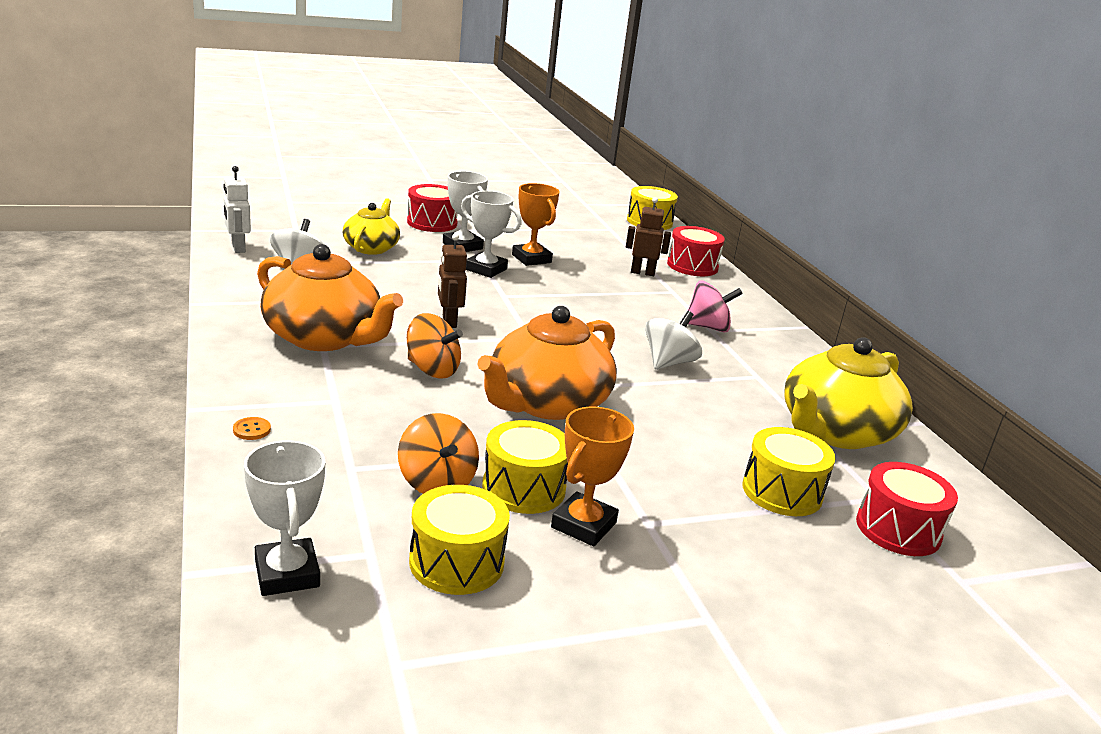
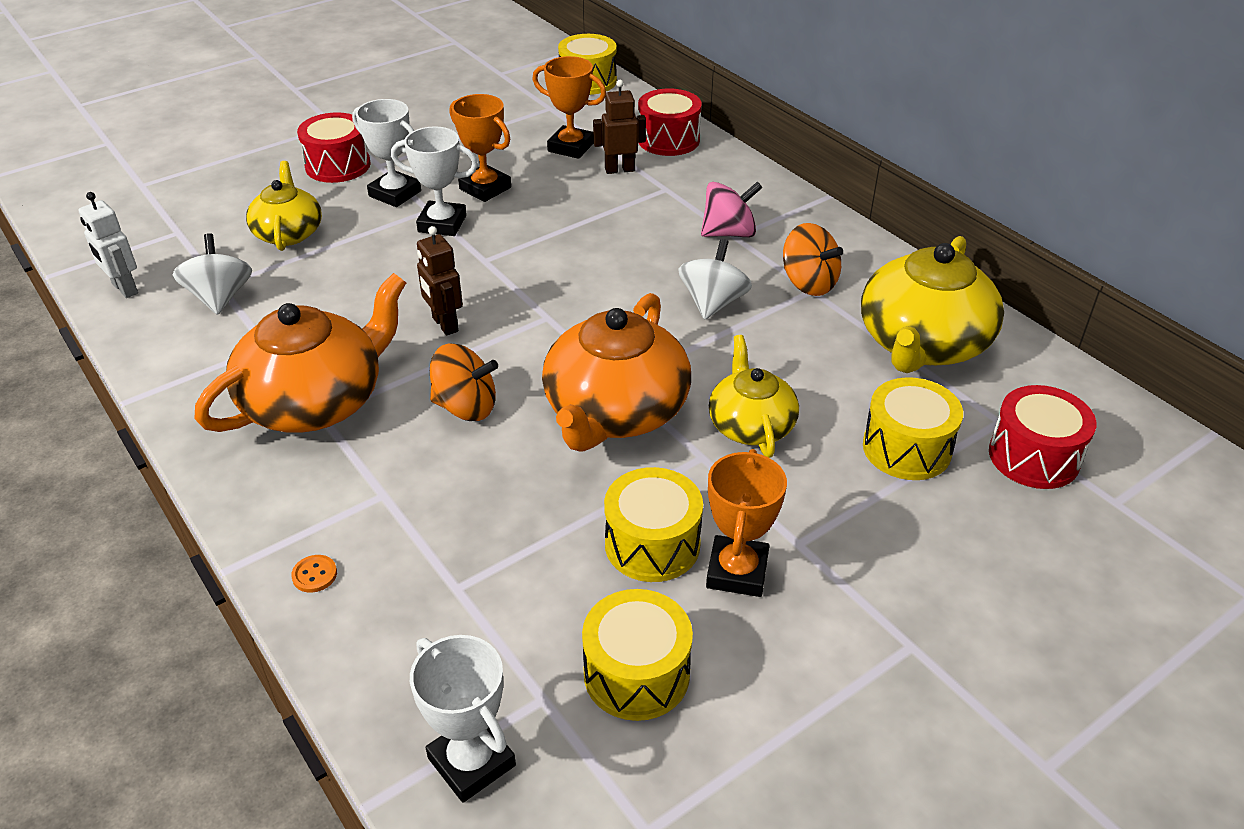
camera: 15 degrees left, 15 degrees up
orange teapot [257,244,403,351] -> orange teapot turned 60 degrees counterclockwise [194,273,406,433]
orange spinning top [398,413,479,494] -> orange spinning top moved to [783,223,843,296]
none -> orange trophy [532,56,606,159]
none -> yellow teapot [709,335,799,458]

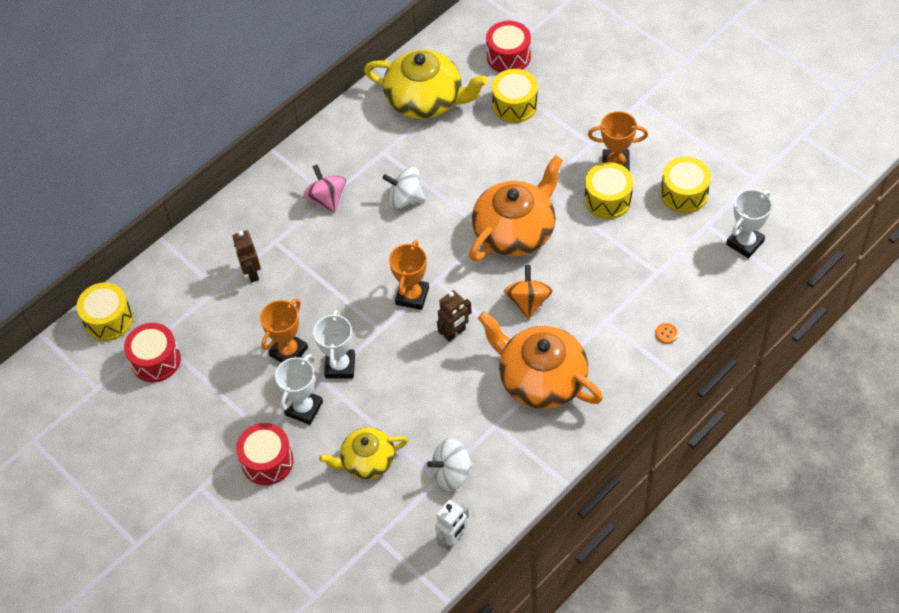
camera: 95 degrees left, 15 degrees up
orange trophy [532,56,606,159] -> orange trophy moved to [389,240,429,310]
orange teapot [542,293,691,451] -> orange teapot turned 60 degrees counterclockwise [469,155,563,261]
red drum [638,89,702,156] -> red drum moved to [124,323,181,382]
yellow teapot [709,335,799,458] -> none
orange spinning top [783,223,843,296] -> none

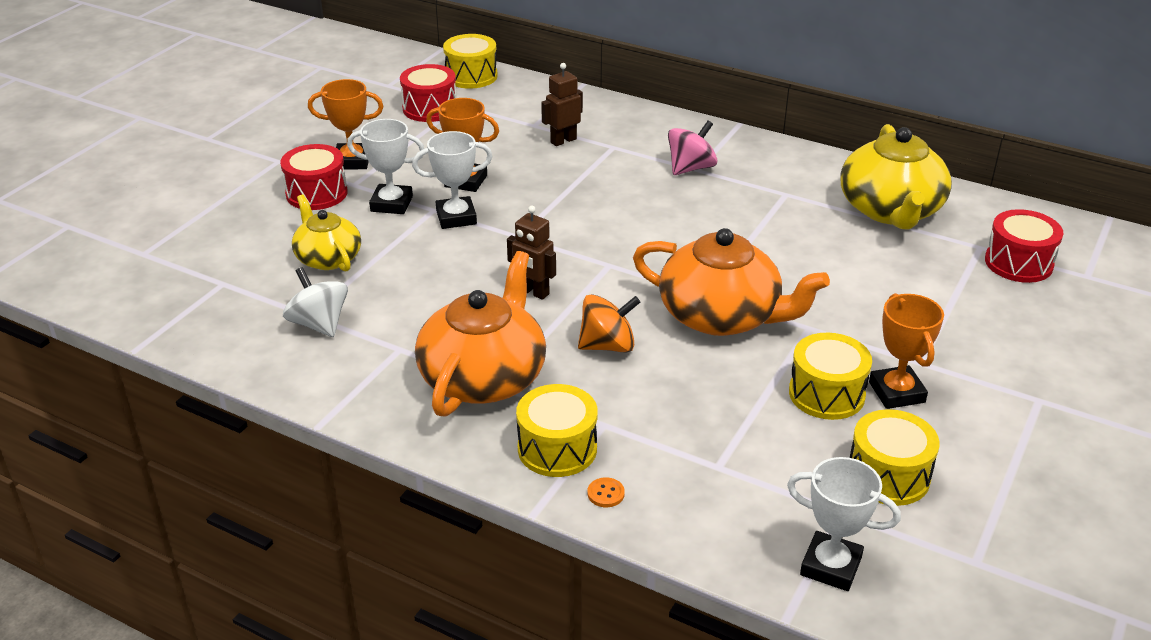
camera: 70 degrees right, 20 degrees down
white spinning top [382,167,426,209] -> none
orange trophy [389,240,429,310] -> orange trophy moved to [308,79,384,169]
white robot [435,500,469,551] -> none
yellow drum [492,69,538,123] -> yellow drum moved to [516,384,598,477]

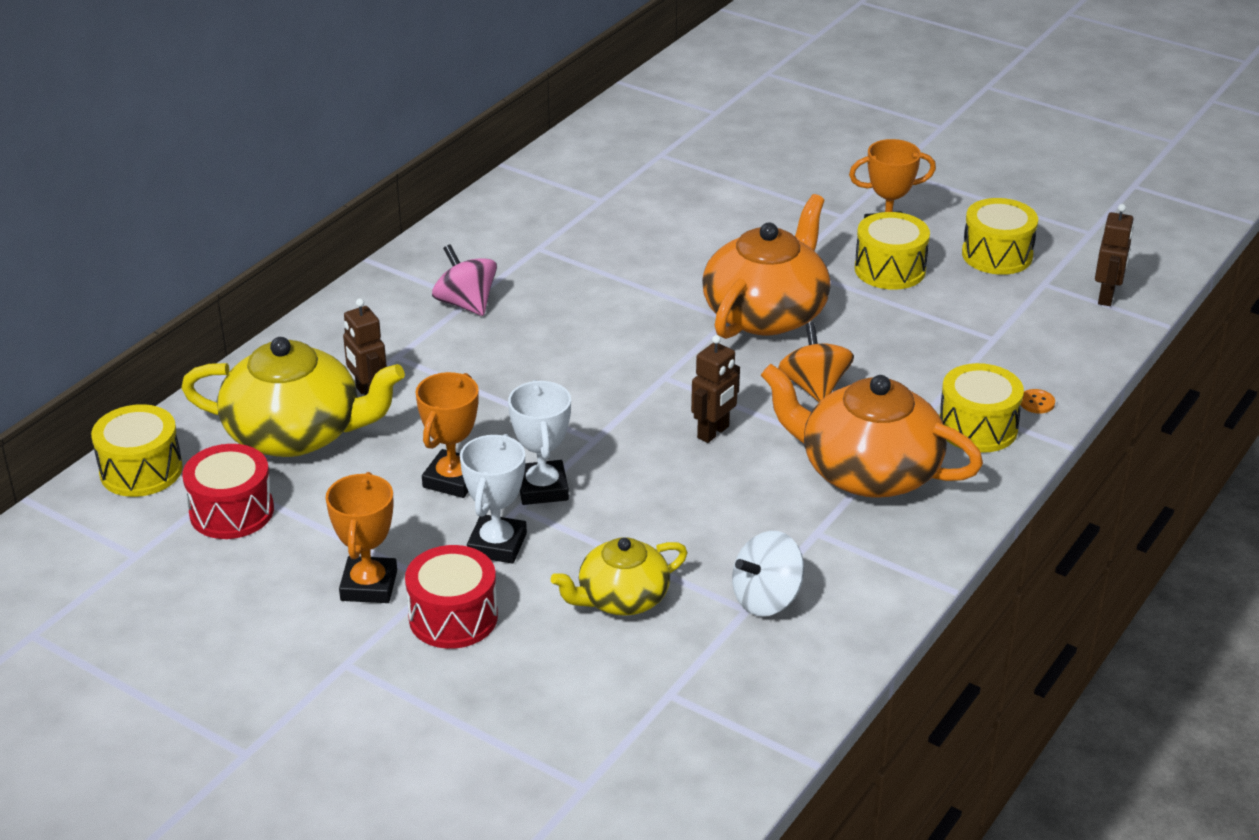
camera: 85 degrees left, 0 degrees up
white trophy [787,457,901,591] -> brown robot [1095,204,1134,306]
yellow teapot [841,124,952,229] -> yellow teapot moved to [181,337,405,457]
red drum [985,209,1063,283] -> none

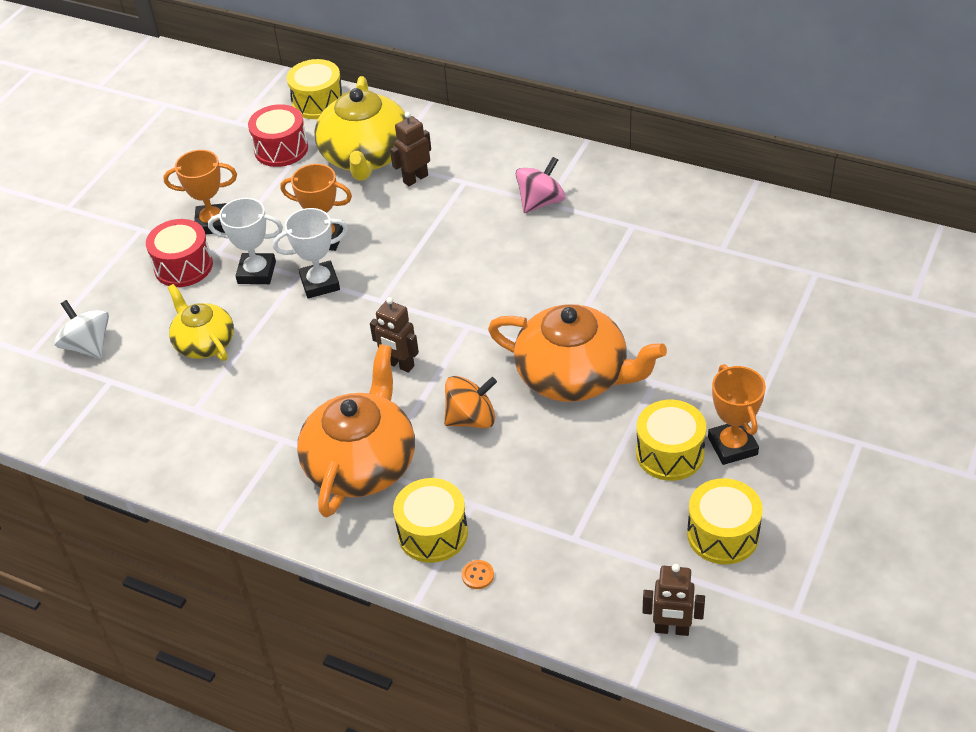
camera: 85 degrees right, 10 degrees up
white spinning top [732,531,804,616] -> white spinning top moved to [54,300,109,359]

